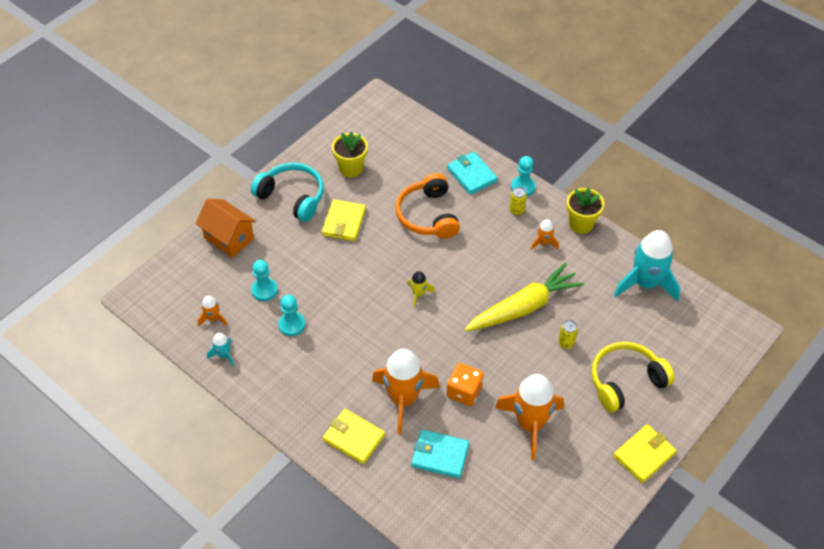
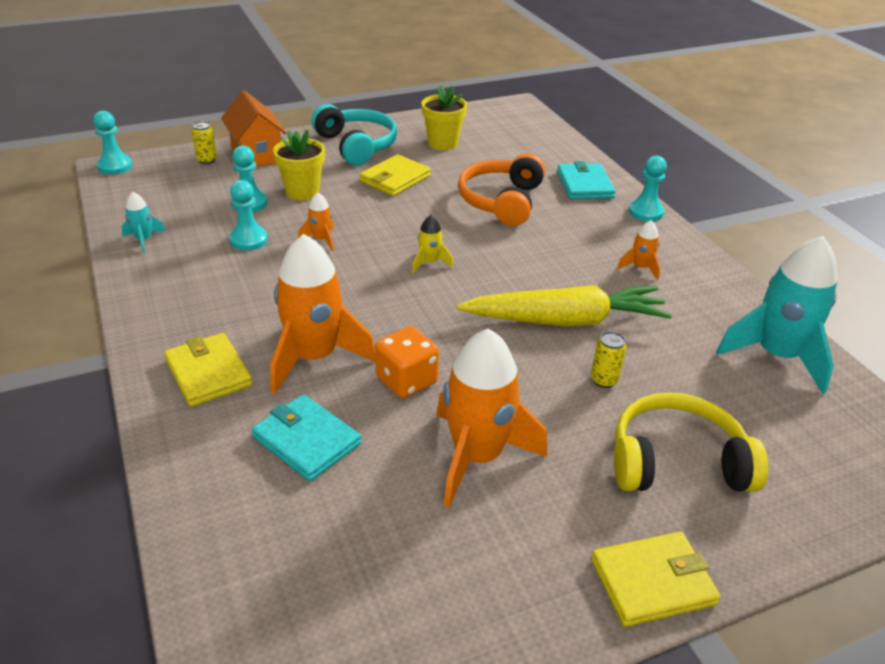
camera: 25 degrees right, 15 degrees down
orange rocket [198,296,227,327] -> orange rocket moved to [298,192,334,251]
yellow can [509,187,527,216] -> yellow can moved to [192,121,217,164]
yellow flower pot [567,188,604,234] -> yellow flower pot moved to [273,130,325,200]
none -> turquoise pawn [93,111,133,175]

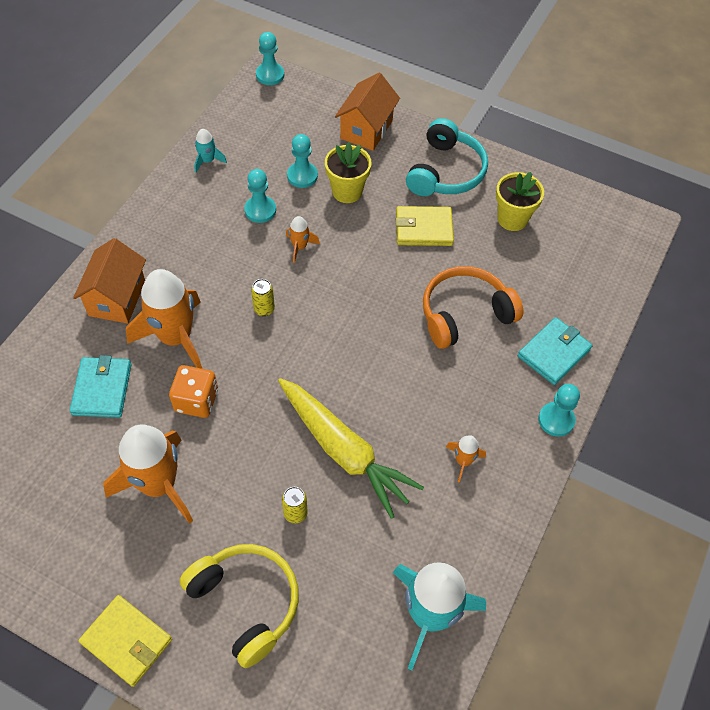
camera: 50 degrees right, 20 degrees up
yellow wallet [164,333,253,407] -> orange house [73,238,146,324]
yellow can [192,121,217,164] -> yellow can moved to [251,279,275,316]
yellow rocket [412,215,453,273] -> none

